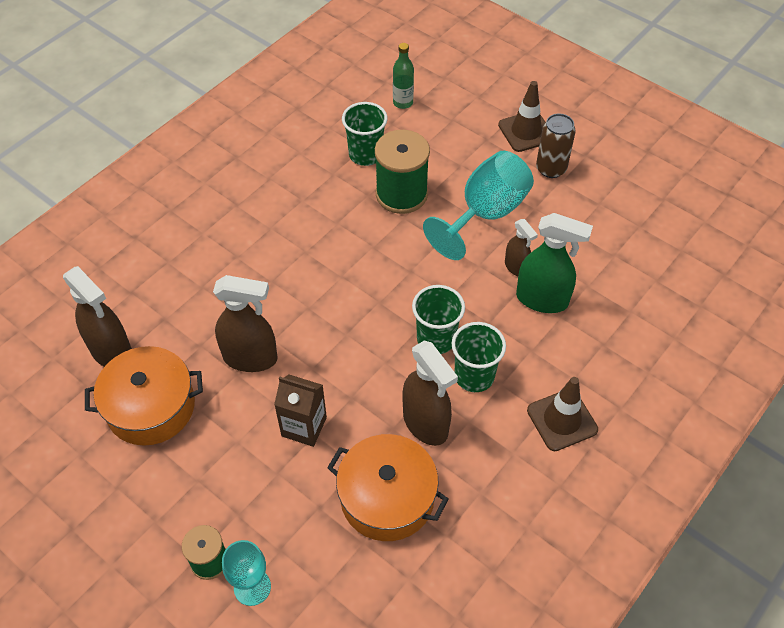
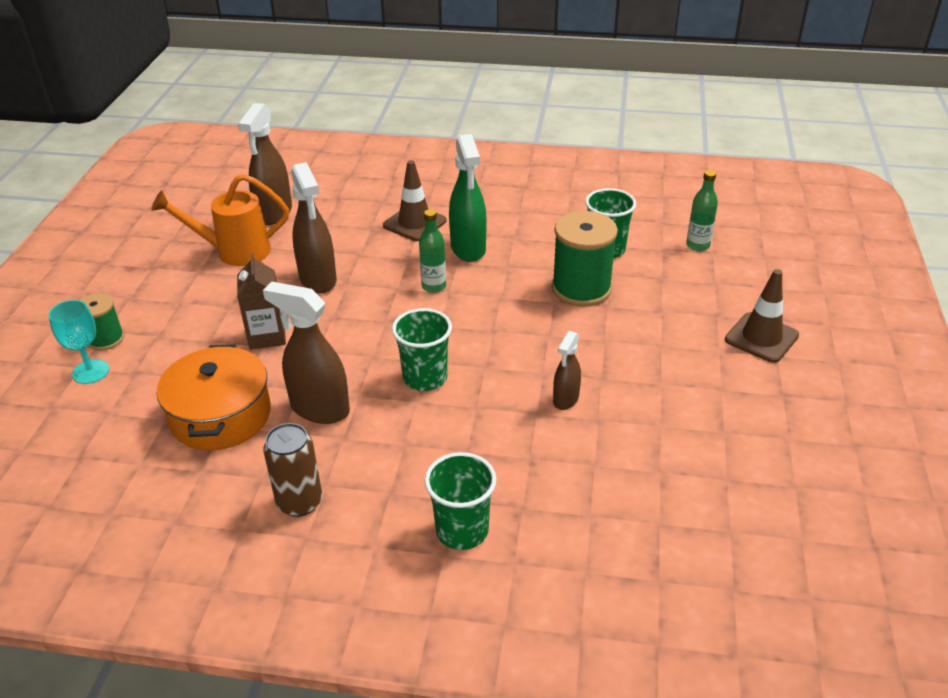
camera: 60 degrees right, 15 degrees down
orange pot [85,346,203,445] -> orange watering can [151,174,289,266]
brown spray bottle [402,341,458,446] -> brown spray bottle turned 90 degrees clockwise [263,282,350,424]
turquoise goblet [423,151,534,260] -> none
green cup [452,322,506,392] -> green cup moved to [424,452,496,550]
green spray bottle [516,213,593,313] -> green spray bottle moved to [449,134,486,262]
brown traffic cone [527,377,598,451] -> brown traffic cone moved to [383,160,446,241]
brown can [536,114,576,178] -> brown can moved to [263,423,322,517]
none -> green bottle [419,209,446,293]

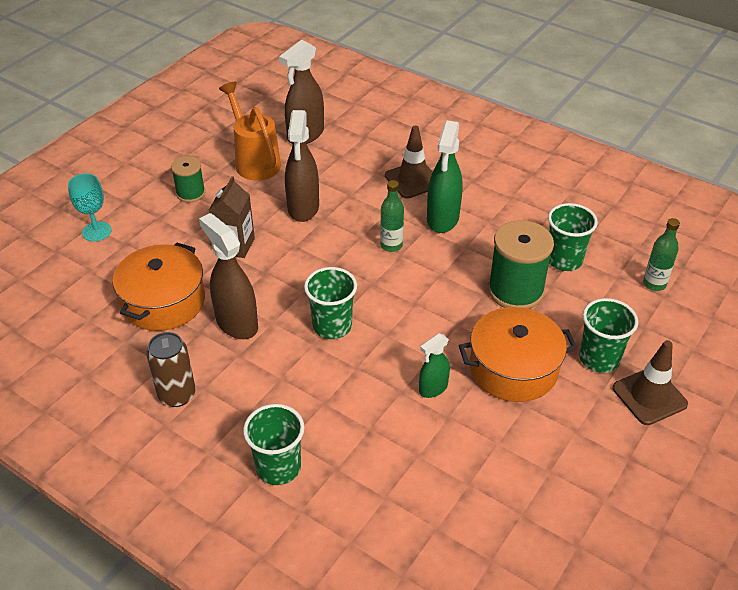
camera: 25 degrees right, 5 degrees up
green spool [80,293,124,351] -> green spool moved to [171,156,205,202]
orange watering can [151,174,289,266] -> orange watering can turned 45 degrees clockwise [219,82,281,181]
brown spray bottle [553,331,581,410] -> green spray bottle [419,333,450,398]
none -> orange pot [459,307,577,402]
none -> green cup [579,298,638,373]

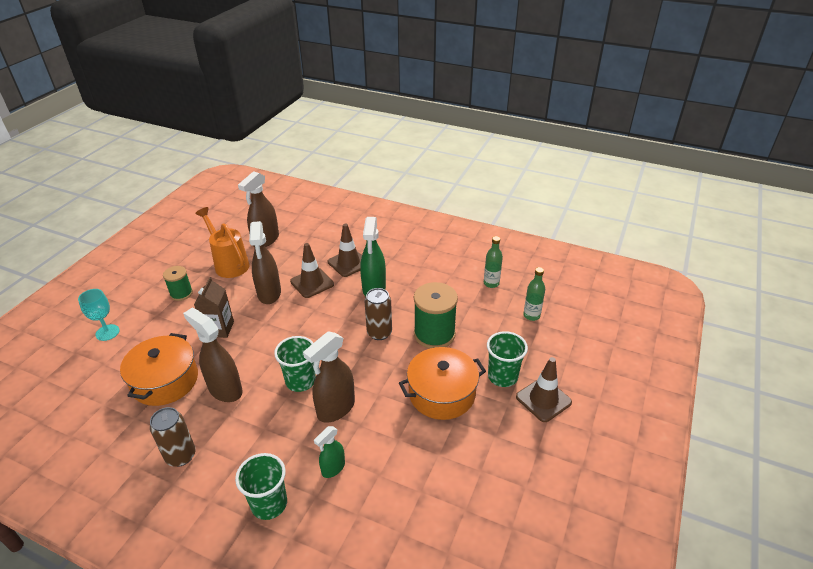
camera: 10 degrees left, 5 degrees down
green bottle [380,180,404,252] -> green bottle moved to [484,236,503,288]
green spray bottle [419,333,450,398] -> green spray bottle moved to [314,426,345,478]
green cup [548,203,598,271] -> none
none -> brown traffic cone [290,243,334,298]
none -> brown spray bottle [303,331,355,423]
none -> brown can [365,288,392,340]

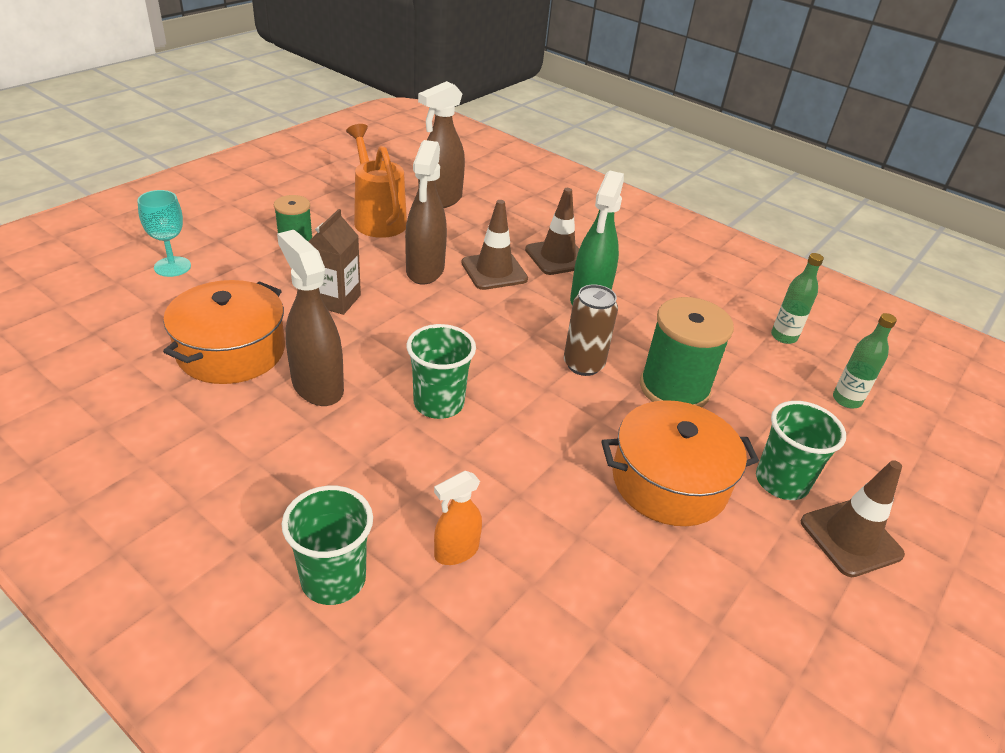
camera: 10 degrees right, 0 degrees up
brown can [150,407,196,467] -> none
brown spray bottle [303,331,355,423] -> none
green spray bottle [314,426,345,478] -> orange spray bottle [434,471,482,565]

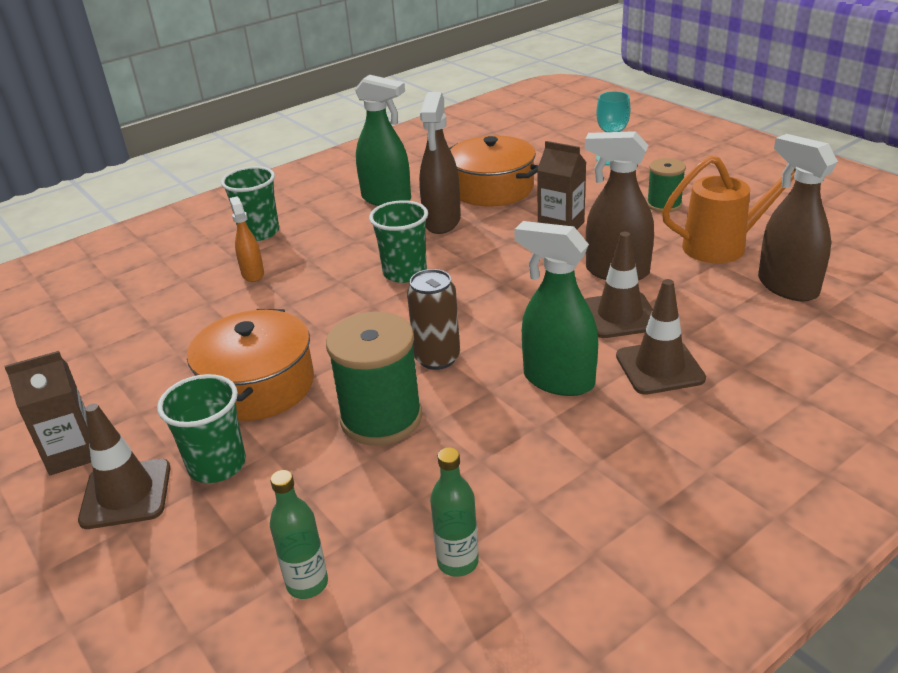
camera: 110 degrees right, 5 degrees down
brown spray bottle [277,230,344,406] -> brown spray bottle turned 120 degrees clockwise [419,92,461,234]
none -> brown carton [4,351,91,475]
none -> green spray bottle [355,75,411,206]

